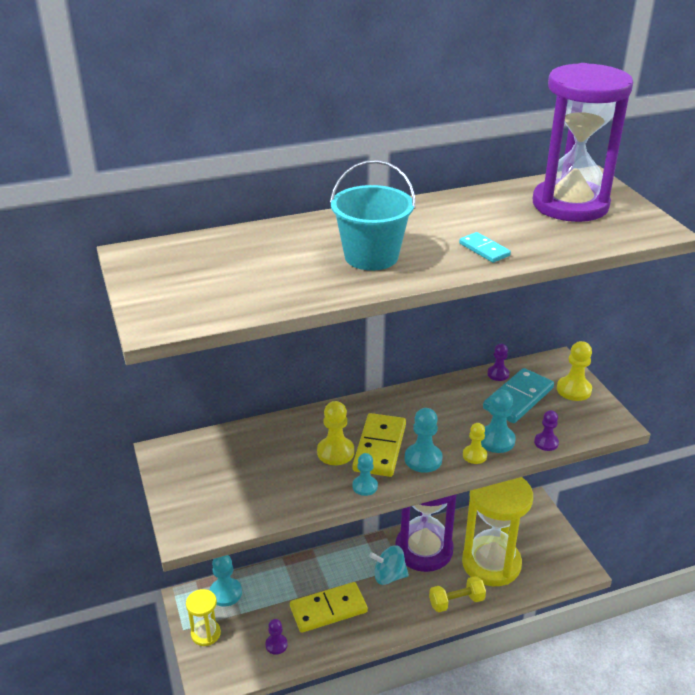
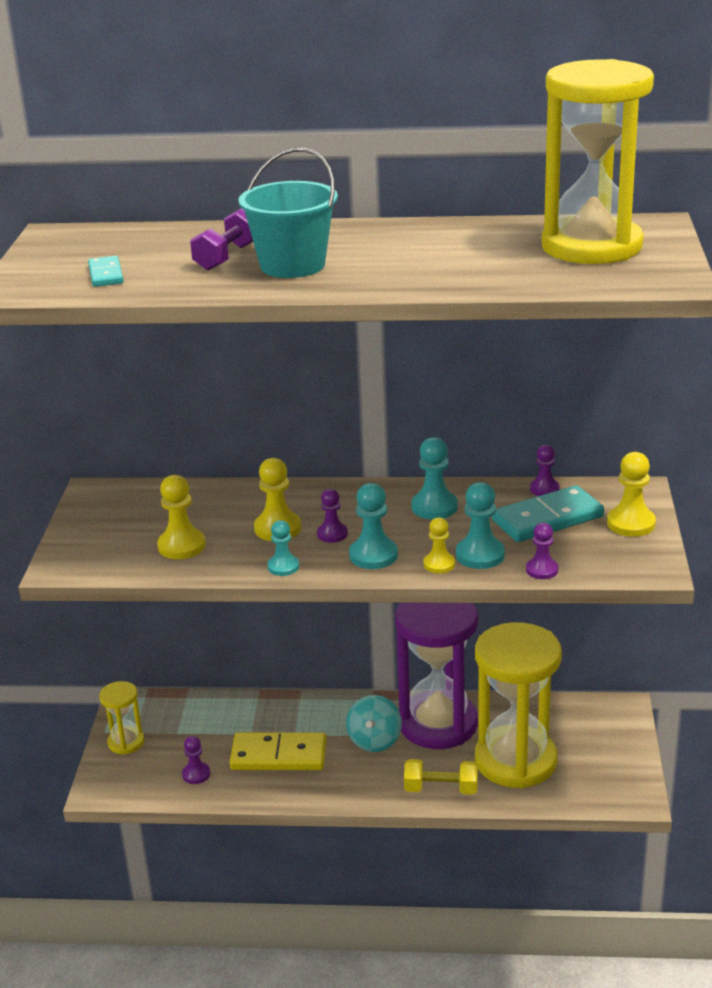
camera: 25 degrees right, 5 degrees down
turquoise pawn [209,555,242,607] -> turquoise pawn moved to [412,437,458,520]
yellow domino [353,413,406,477] -> purple pawn [317,489,348,543]
turquoise spinning top [369,545,409,585] -> turquoise spinning top turned 105 degrees counterclockwise [346,695,402,752]
turquoise domino [459,232,511,263] -> turquoise domino moved to [88,256,123,287]
purple hourglass [533,63,633,222] -> yellow hourglass [541,59,654,264]
none -> yellow pawn [157,475,206,559]
none -> purple dumbbell [190,208,253,271]

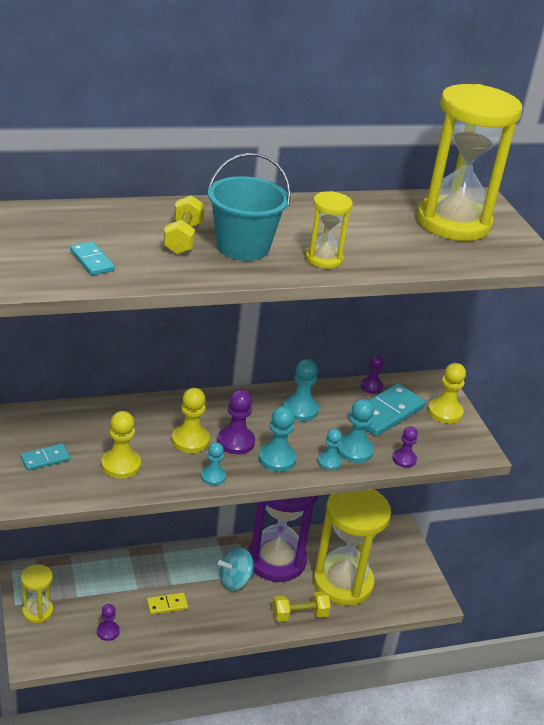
camera: 25 degrees left, 5 degrees up
purple dumbbell [190,208,253,271] -> yellow dumbbell [163,195,205,254]
yellow domino [230,732,327,770] -> yellow domino [147,592,188,615], size x0.53
purple pawn [317,489,348,543] -> purple pawn [217,390,255,454], size x1.55
turquoise spinning top [346,695,402,752] -> turquoise spinning top turned 75 degrees clockwise [218,548,254,591]
yellow pawn [423,517,455,574] -> turquoise pawn [317,429,342,470]
none -> turquoise domino [20,444,70,471]
none -> yellow hourglass [305,191,353,269]

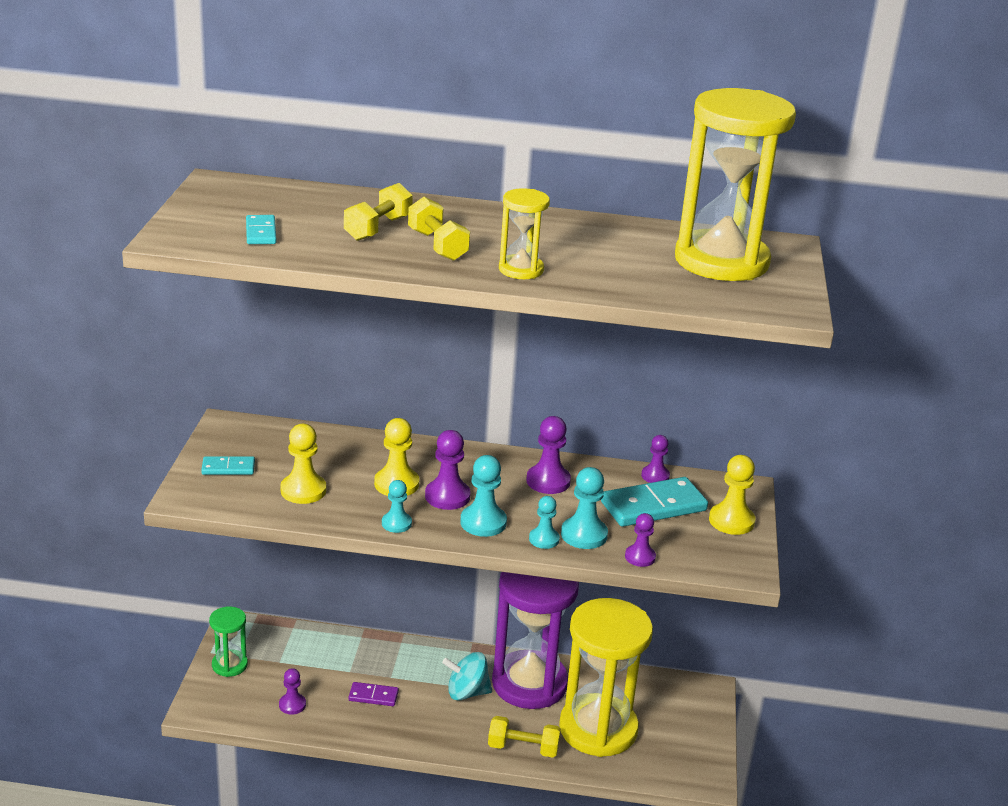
camera: 25 degrees right, 5 degrees down
yellow hourglass [21,564,53,623] -> green hourglass [209,607,248,677]
yellow domino [147,592,188,615] -> purple domino [348,682,399,706]
turquoise bucket [208,153,291,261] -> yellow dumbbell [408,197,470,261]
turquoise pawn [283,359,319,421] -> purple pawn [526,416,571,494]

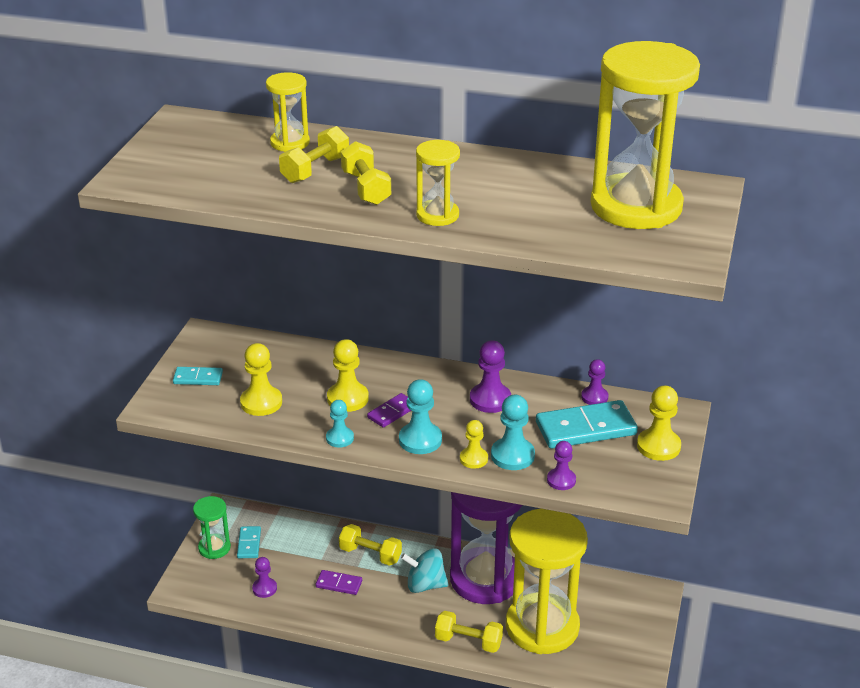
camera: 10 degrees right, 5 degrees up
turquoise domino [246,215,276,244] -> turquoise domino moved to [237,526,261,558]
purple pawn [425,430,471,510] -> purple domino [367,393,411,428]
turquoise pawn [529,496,560,549] -> yellow pawn [460,420,488,469]
none -> yellow hourglass [266,72,310,152]
none -> yellow dumbbell [339,524,402,566]

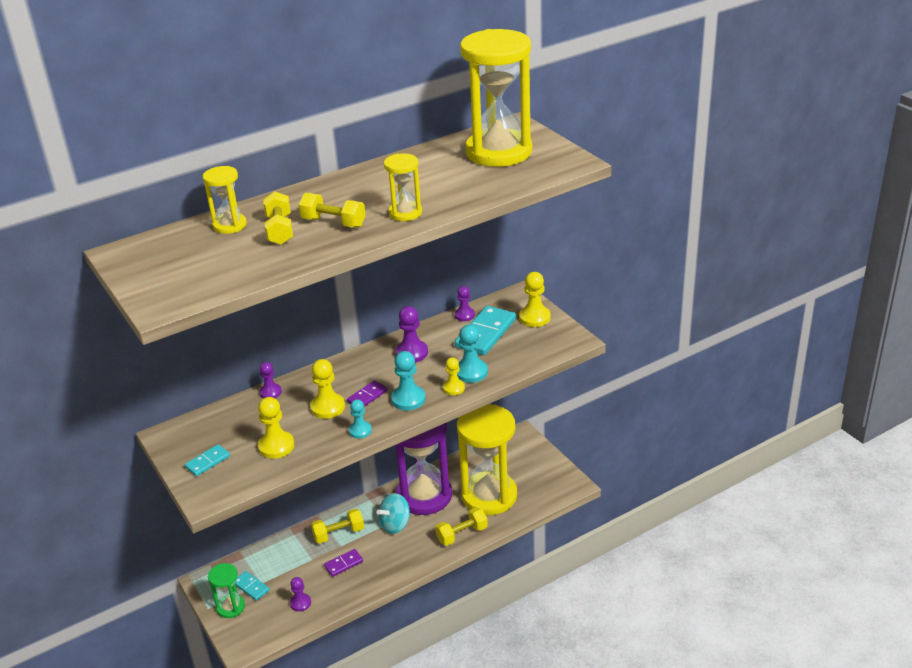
camera: 45 degrees left, 0 degrees up
purple domino [367,393,411,428] -> purple domino turned 45 degrees clockwise [347,380,388,407]
purple pawn [547,441,576,490] -> purple pawn moved to [259,362,282,398]

